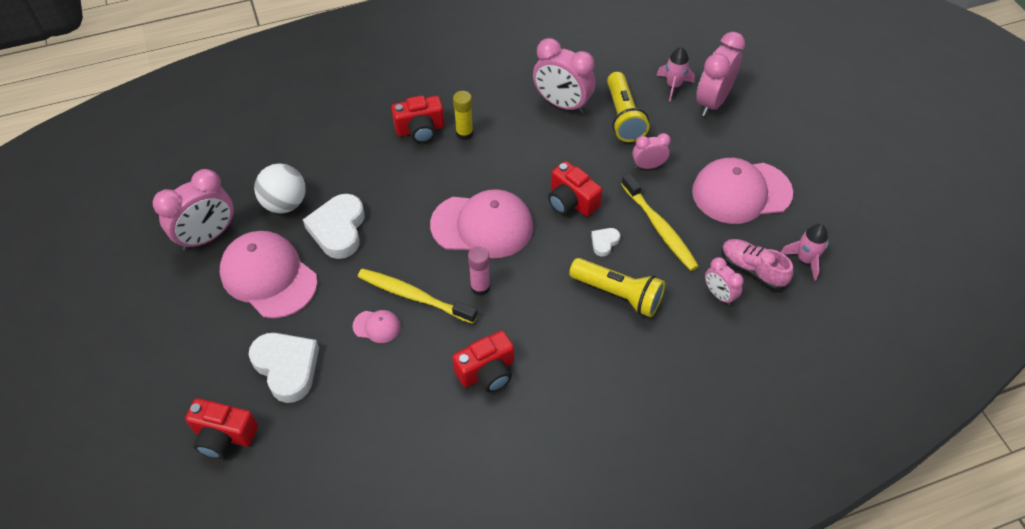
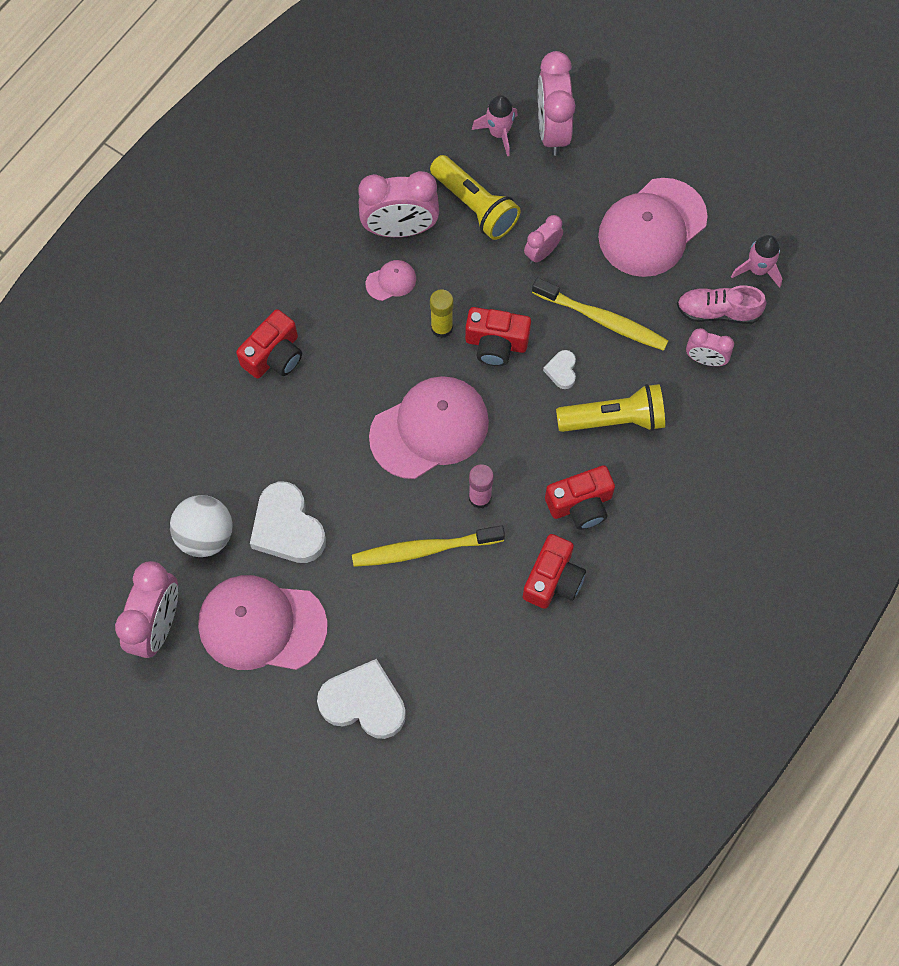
camera: 35 degrees left, 15 degrees up
red camera [185,398,258,459] -> red camera moved to [545,465,615,530]
pink cap [353,310,401,343] -> pink cap moved to [366,260,416,301]
yellow glue stick [453,91,473,140] -> yellow glue stick moved to [430,289,453,338]

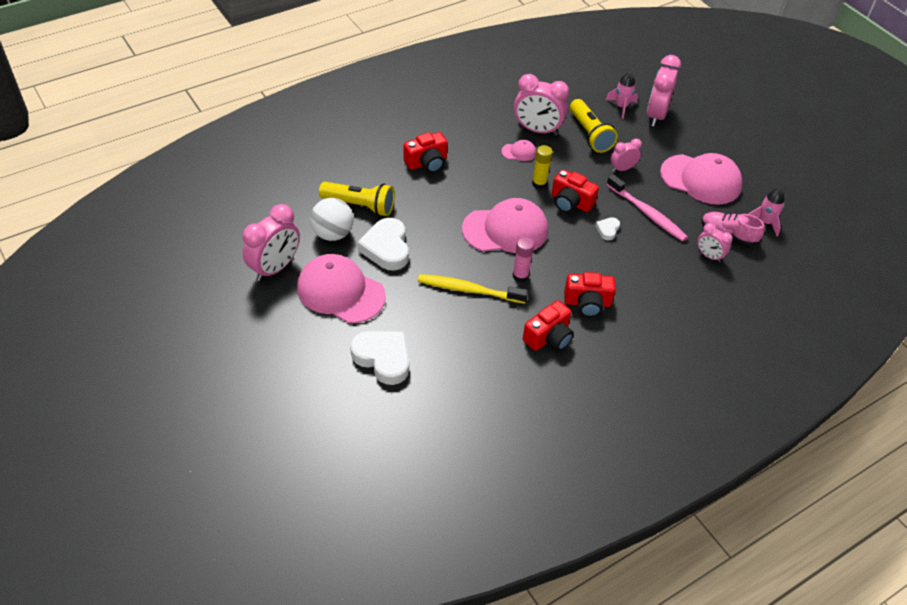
camera: 20 degrees right, 20 degrees down
yellow toothbrush [532,278,668,351] -> pink toothbrush [607,174,688,241]
yellow flashlight [556,384,665,432] -> yellow flashlight moved to [319,182,395,216]
pink cap [598,178,708,277] -> pink cap turned 135 degrees counterclockwise [660,153,743,205]

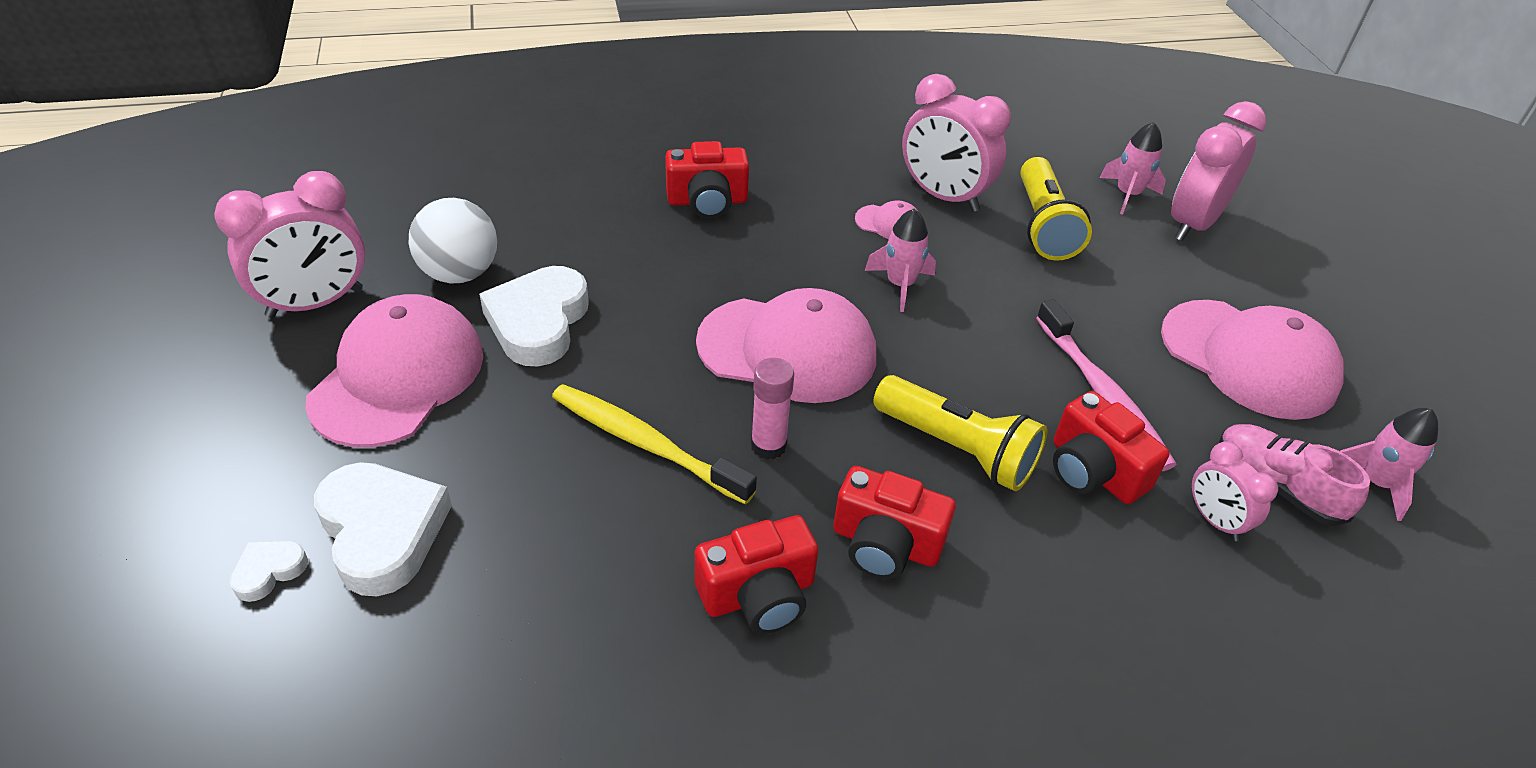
camera: 20 degrees right, 5 degrees down
pink cap [297,254,386,323] -> pink cap turned 60 degrees clockwise [305,294,483,447]
yellow flashlight [319,182,395,216] -> yellow flashlight moved to [873,375,1047,491]
yellow glue stick [532,145,553,189] -> pink rocket [865,208,936,312]
red camera [552,170,599,213] -> red camera moved to [1053,391,1170,504]
white heart [595,217,620,240] -> white heart moved to [230,541,308,602]
pink clock [611,138,642,172] -> none

